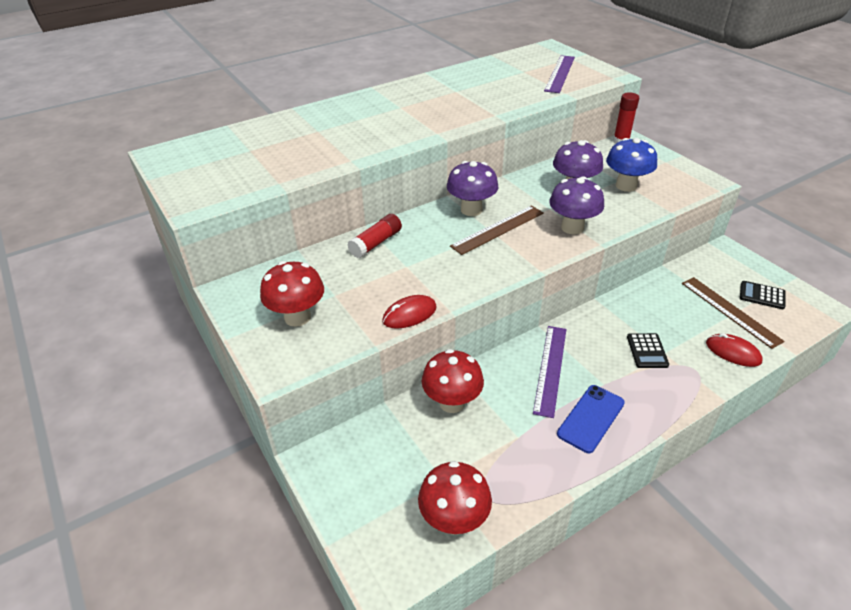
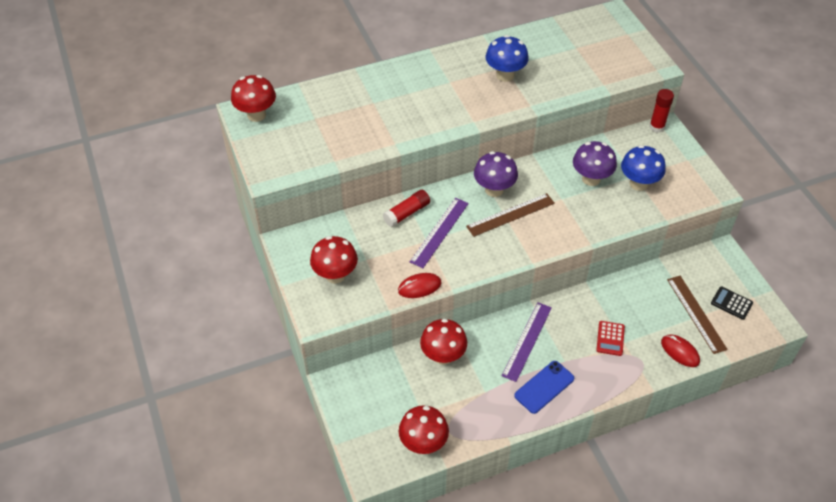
camera: 10 degrees right, 10 degrees up
purple ruler [544,55,575,93] -> purple ruler moved to [410,198,469,268]
purple mushroom [549,176,604,234] -> none
black calculator [627,333,669,368] -> red calculator [596,321,625,356]
none -> red mushroom [231,75,276,122]
none -> blue mushroom [486,35,529,82]

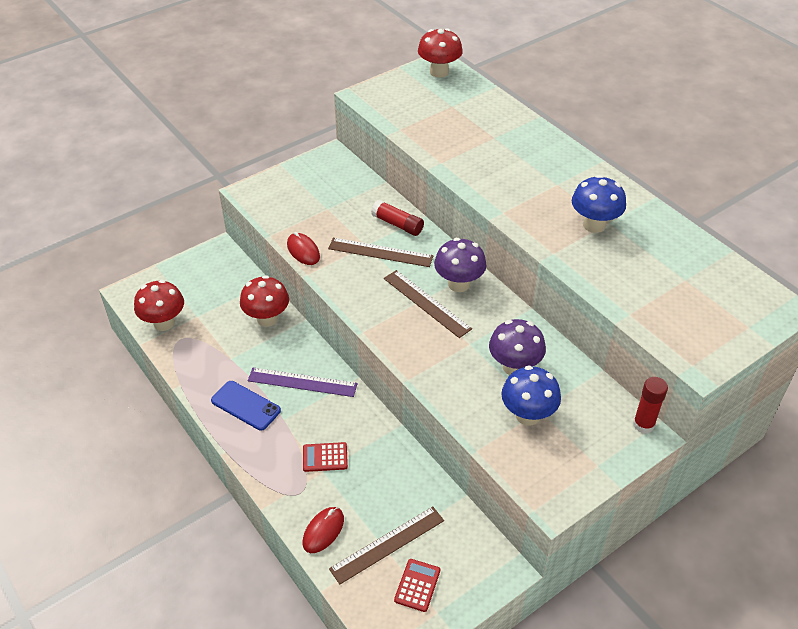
camera: 75 degrees right, 5 degrees down
red mushroom [310,236,358,283] -> none
purple ruler [410,198,469,268] -> brown ruler [328,238,434,267]
black calculator [711,286,753,320] -> red calculator [394,559,440,612]

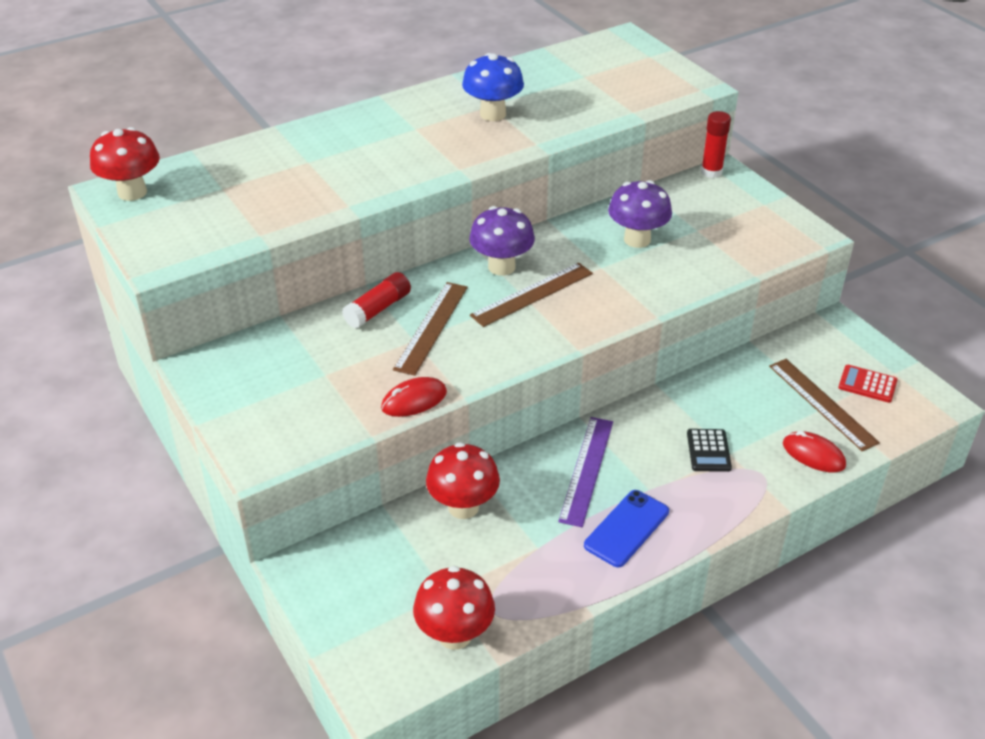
camera: 85 degrees left, 5 degrees down
red calculator [303,442,348,472] -> black calculator [687,429,732,472]
blue mushroom [501,365,561,426] -> none

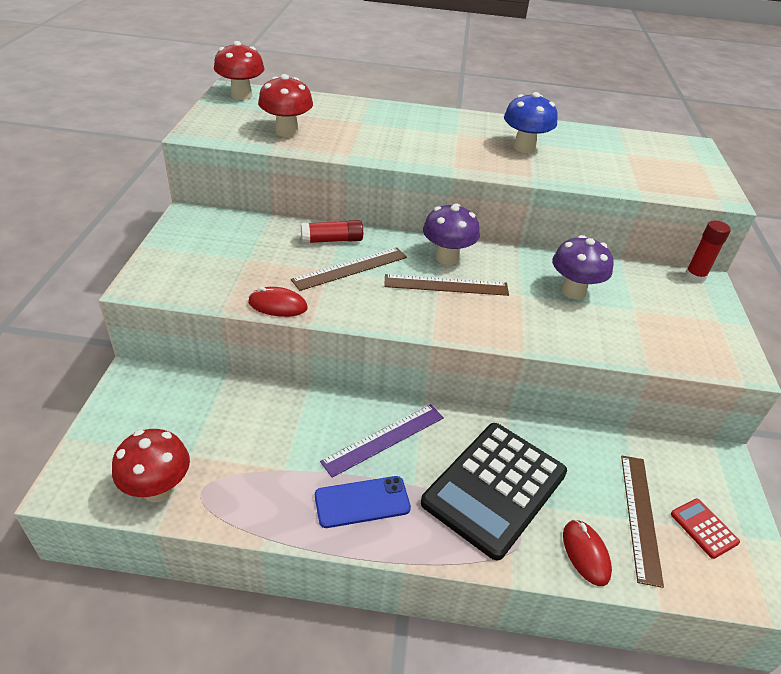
camera: 35 degrees right, 0 degrees up
red mushroom [426,442,500,519] -> red mushroom moved to [258,74,313,137]
black calculator [687,429,732,472] -> black calculator [421,423,567,561], size x2.45

